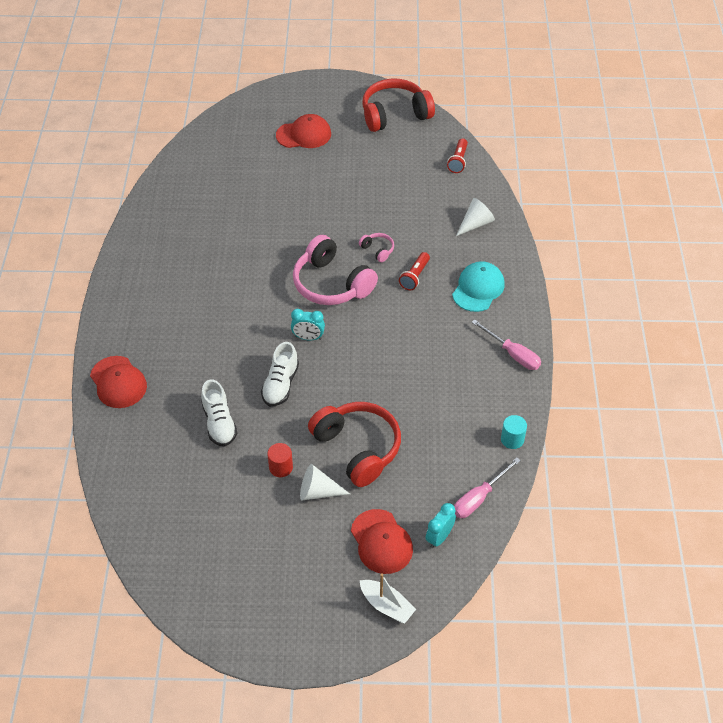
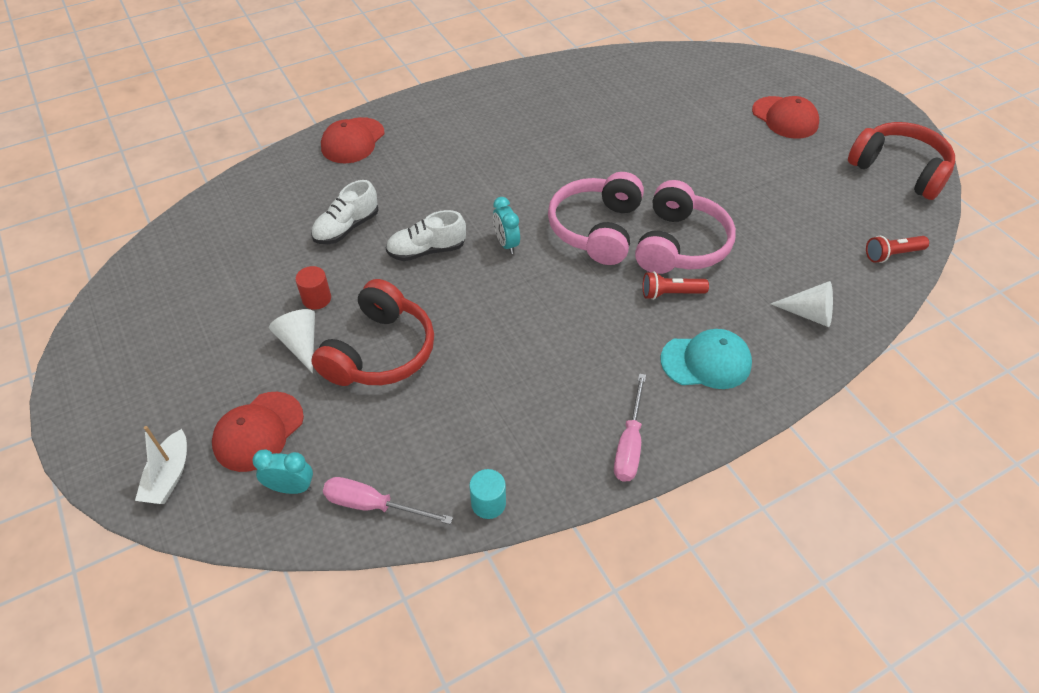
camera: 60 degrees right, 0 degrees up
pink headphones [359,233,394,262] -> pink headphones [635,180,736,274], size x2.30

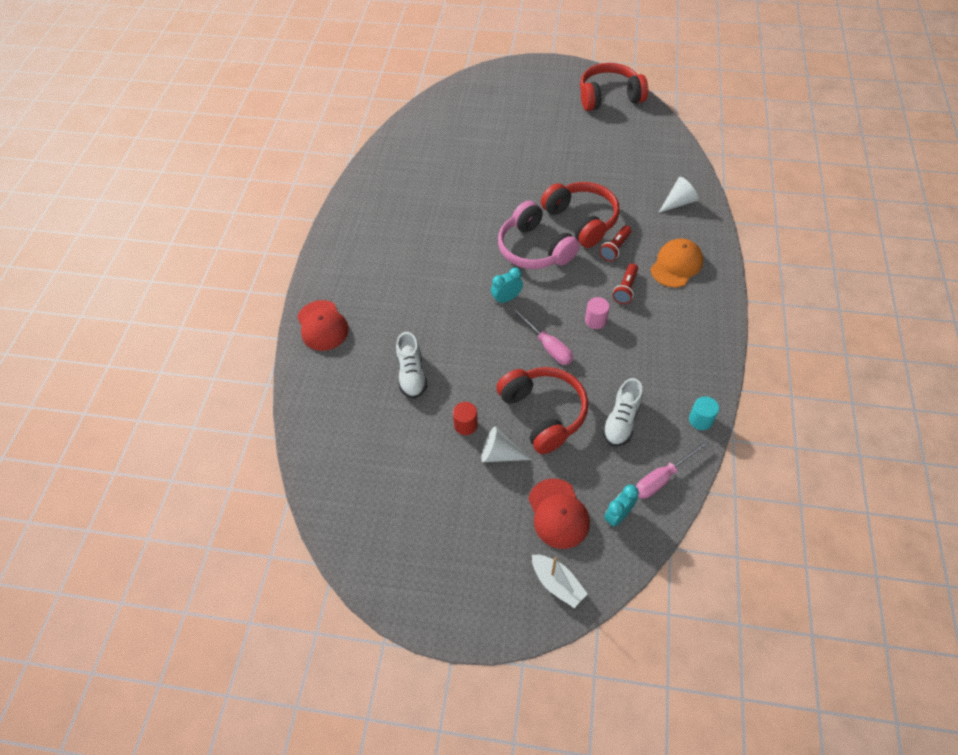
camera: 50 degrees left, 5 degrees up
white shoe [386,210,466,261] -> white shoe moved to [602,378,643,447]
turquoise clock [493,197,520,254] -> turquoise clock turned 135 degrees clockwise [491,268,523,304]
pink screwdriver [614,373,646,482] -> pink screwdriver moved to [512,308,573,365]
pink headphones [635,180,736,274] -> red headphones [541,182,620,248]
turquoise cap [661,329,752,389] -> orange cap [650,238,703,288]
red cap [752,96,819,139] -> none
red flashlight [866,236,929,263] -> red flashlight moved to [613,263,638,304]
none -> pink cylinder [585,297,610,329]

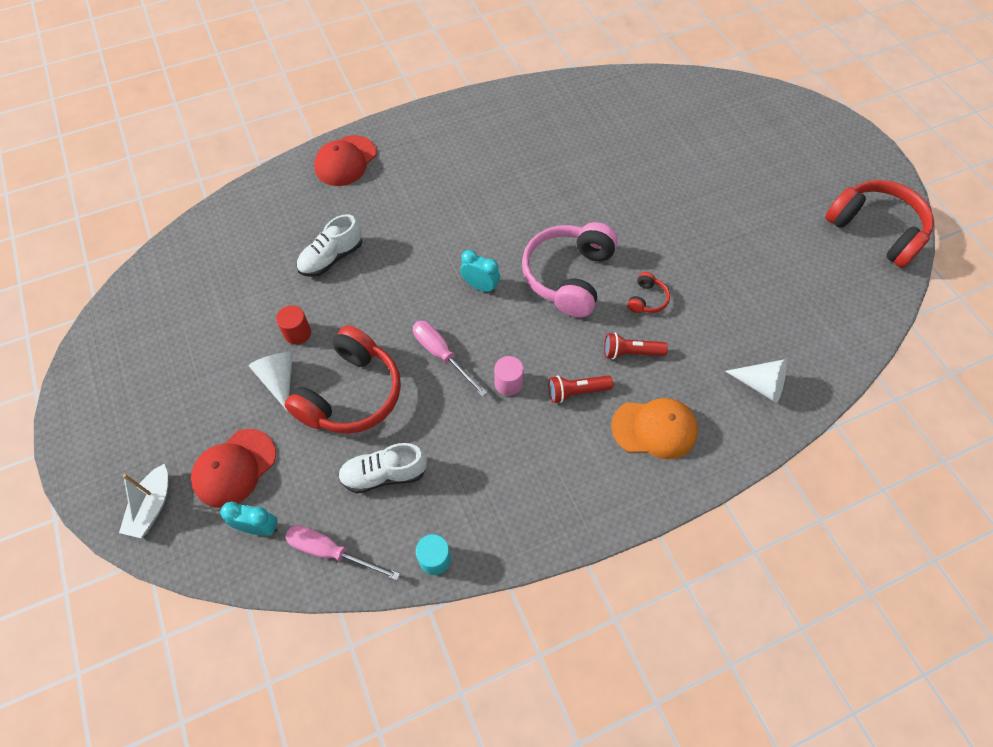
camera: 55 degrees right, 5 degrees up
pink screwdriver [512,308,573,365] -> pink screwdriver turned 120 degrees clockwise [413,321,487,397]
red headphones [541,182,620,248] -> red headphones [627,272,670,313], size x0.44

